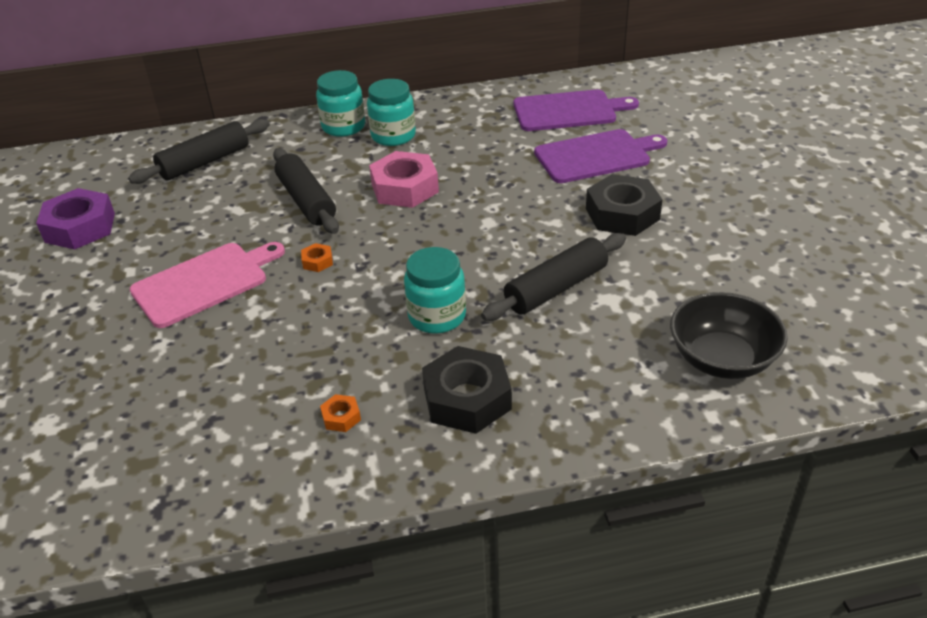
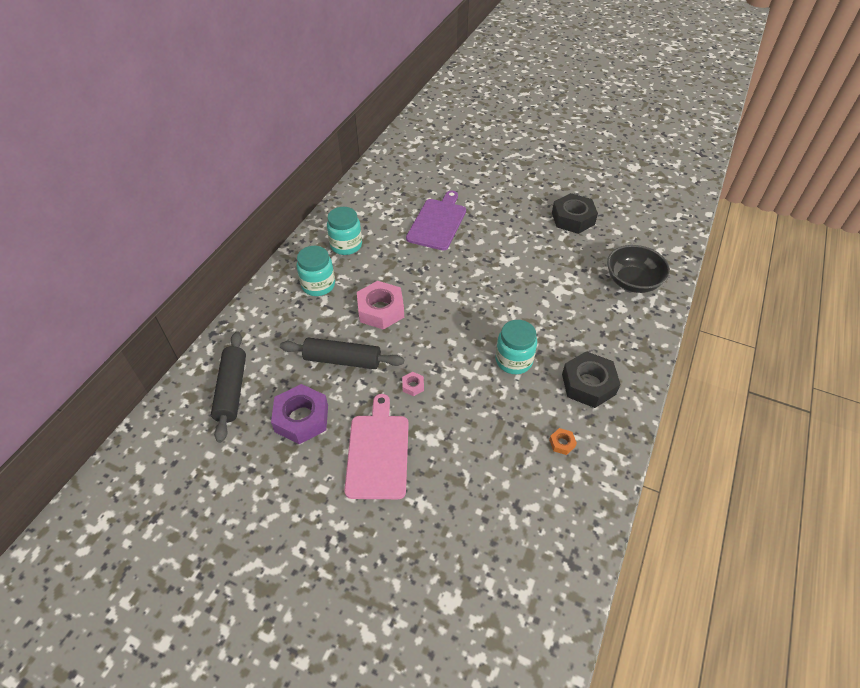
camera: 55 degrees left, 10 degrees up
purple nut [36,188,115,250] -> purple nut moved to [271,384,328,444]
orange nut [301,243,333,272] -> pink nut [402,372,424,396]
turquoise jar [316,70,365,137] -> turquoise jar moved to [327,207,362,255]
black rolling pin [481,233,626,321] -> none
purple cutting board [513,89,639,131] -> none
black nut [586,174,662,236] -> black nut moved to [552,193,598,234]

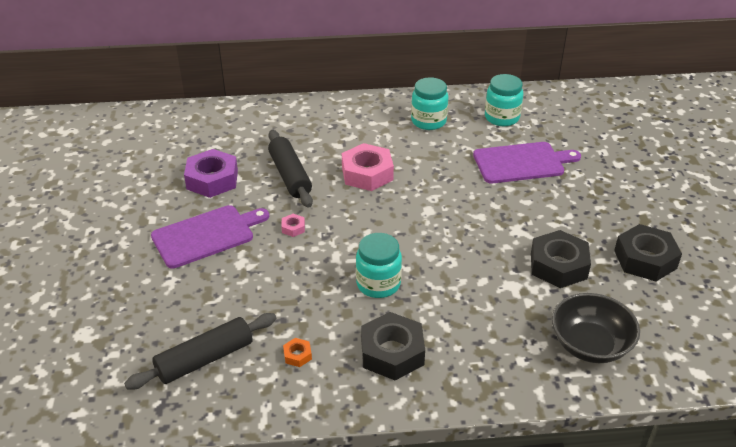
camera: 60 degrees right, 10 degrees down
black rolling pin [211,331,246,443] -> black rolling pin moved to [124,313,276,390]
turquoise jar [297,246,335,296] -> turquoise jar moved to [485,74,523,126]
pink cutting board [344,394,409,499] -> purple cutting board [151,205,269,269]
none -> black nut [531,230,591,288]

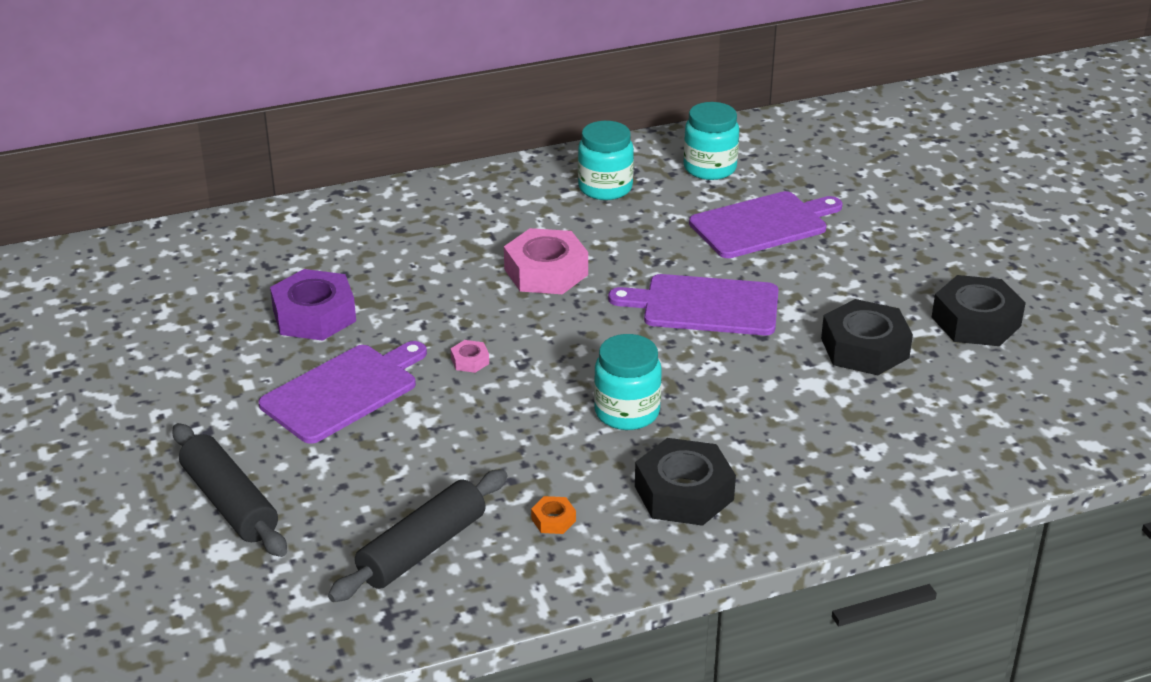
camera: 15 degrees left, 5 degrees down
black rolling pin [268,130,313,208] -> black rolling pin moved to [172,423,287,557]
black bowl [552,293,640,363] -> none
none -> purple cutting board [608,274,779,335]

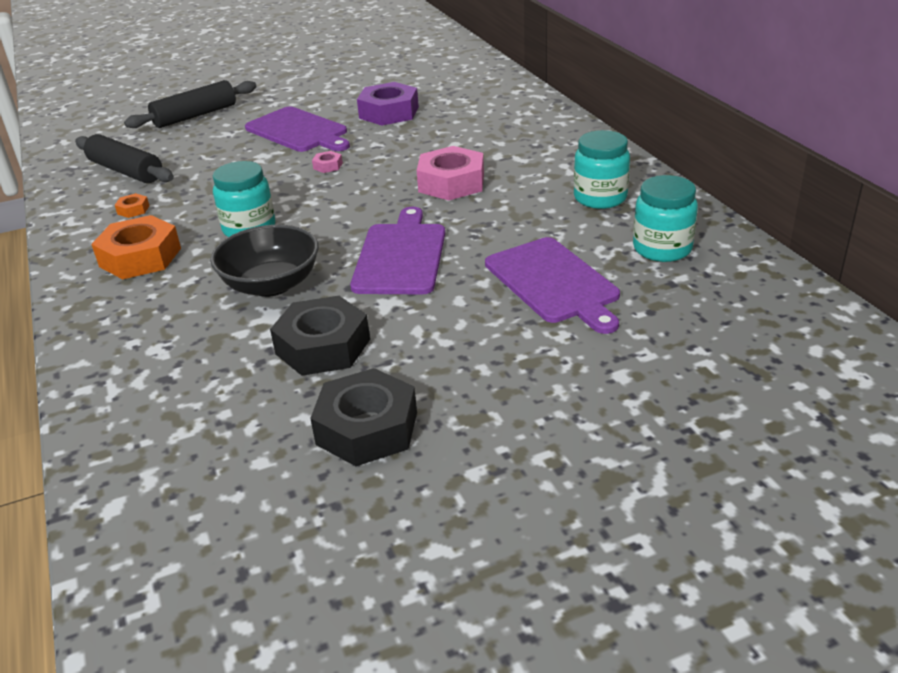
camera: 90 degrees right, 0 degrees up
black nut [635,438,736,526] -> orange nut [91,215,181,279]
none -> black bowl [210,225,319,297]

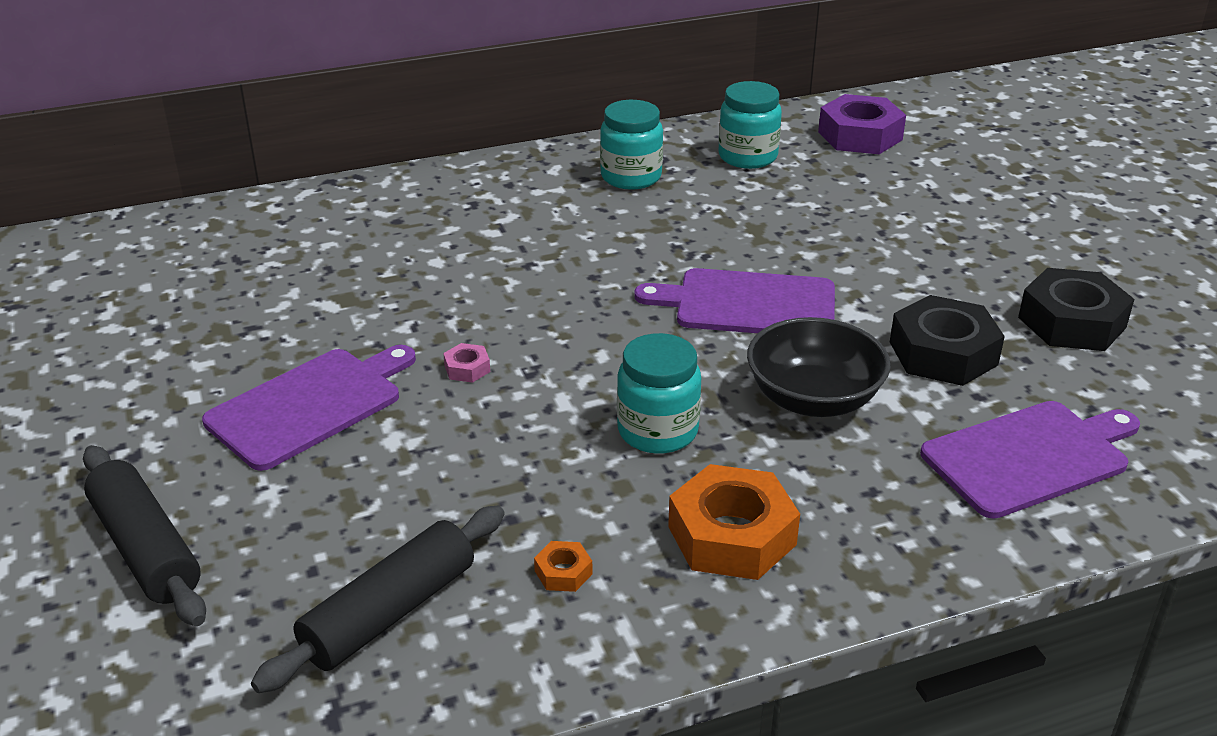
camera: 90 degrees left, 0 degrees up
purple nut [357,82,419,125] -> purple nut moved to [818,94,906,154]
pink nut [417,146,484,200] -> none
purple cutting board [485,237,620,334] -> purple cutting board moved to [920,401,1140,519]

